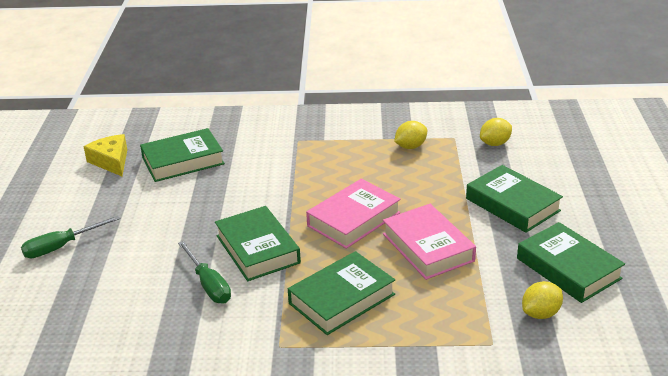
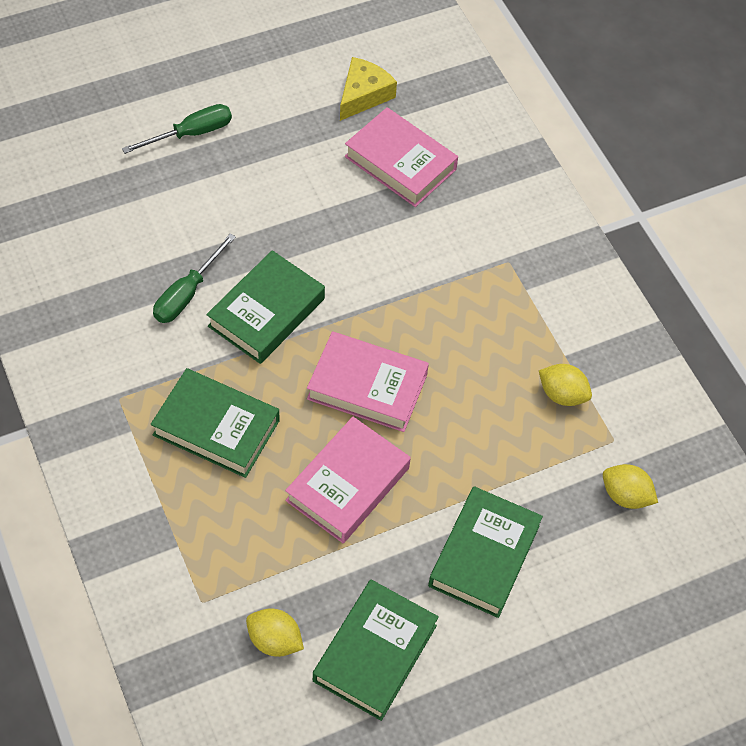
camera: 60 degrees right, 25 degrees up
green screwdriver [21,216,120,258] -> green screwdriver turned 120 degrees clockwise [122,104,232,154]
green book [140,128,225,182] -> pink book [345,107,458,207]

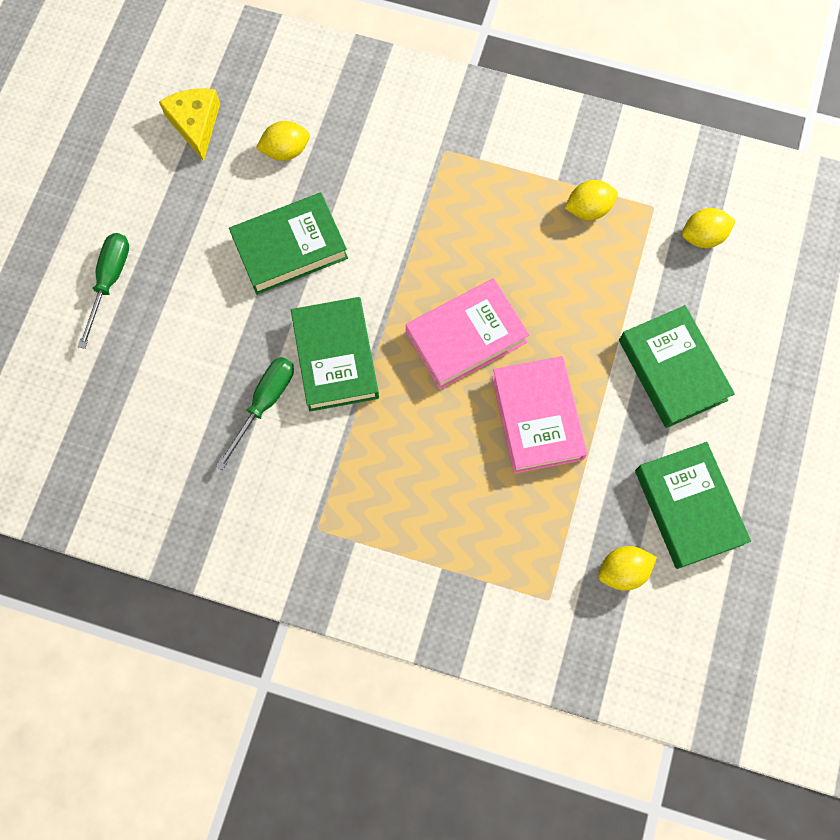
camera: 45 degrees left, 15 degrees up
green book [151,368,280,478] -> green book moved to [229,193,348,295]
green screwdriver [153,233,236,323] -> green screwdriver turned 135 degrees counterclockwise [216,357,294,470]
pink book [345,107,458,207] -> yellow lemon [256,121,310,161]

